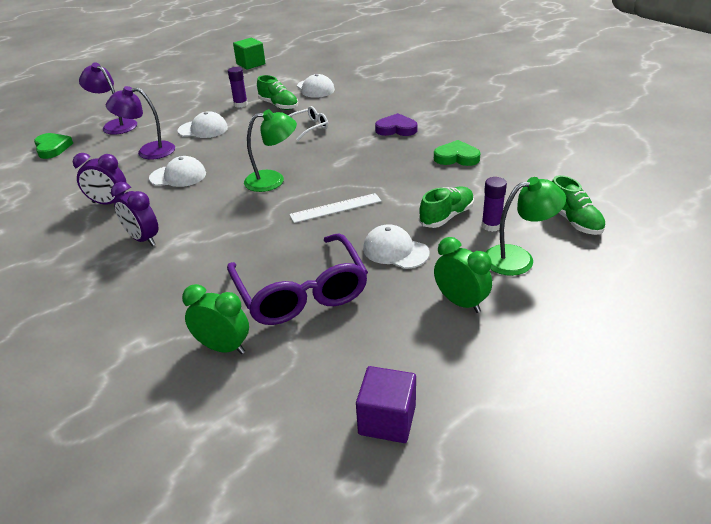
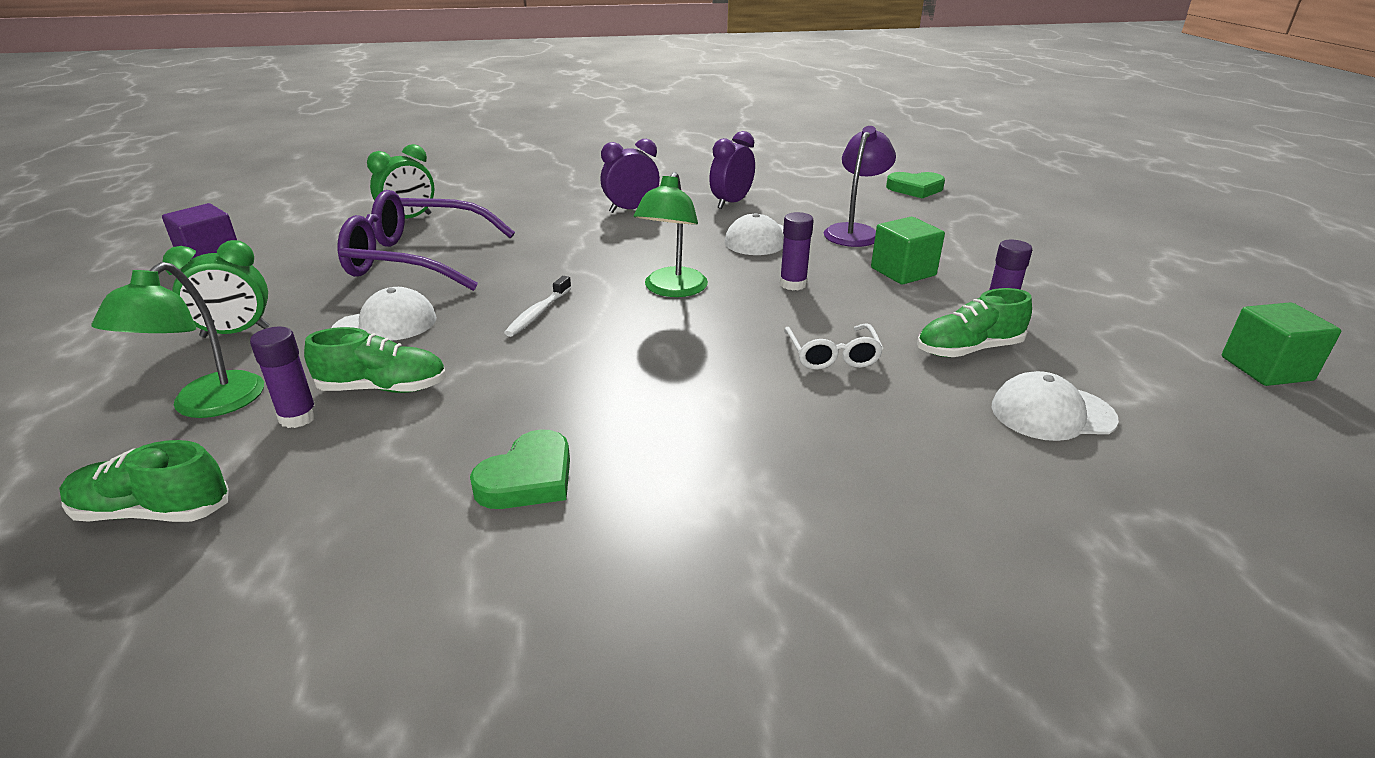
camera: 115 degrees right, 5 degrees down
purple lamp [79,63,137,135] -> none
white cap [177,111,228,138] -> green cube [871,217,945,285]
white ruler [289,193,381,223] -> white toothbrush [504,276,572,337]
purple heart [375,113,417,136] -> none
green shoe [419,187,474,228] -> green shoe turned 75 degrees counterclockwise [304,327,446,393]
none -> purple glue stick [780,212,814,291]

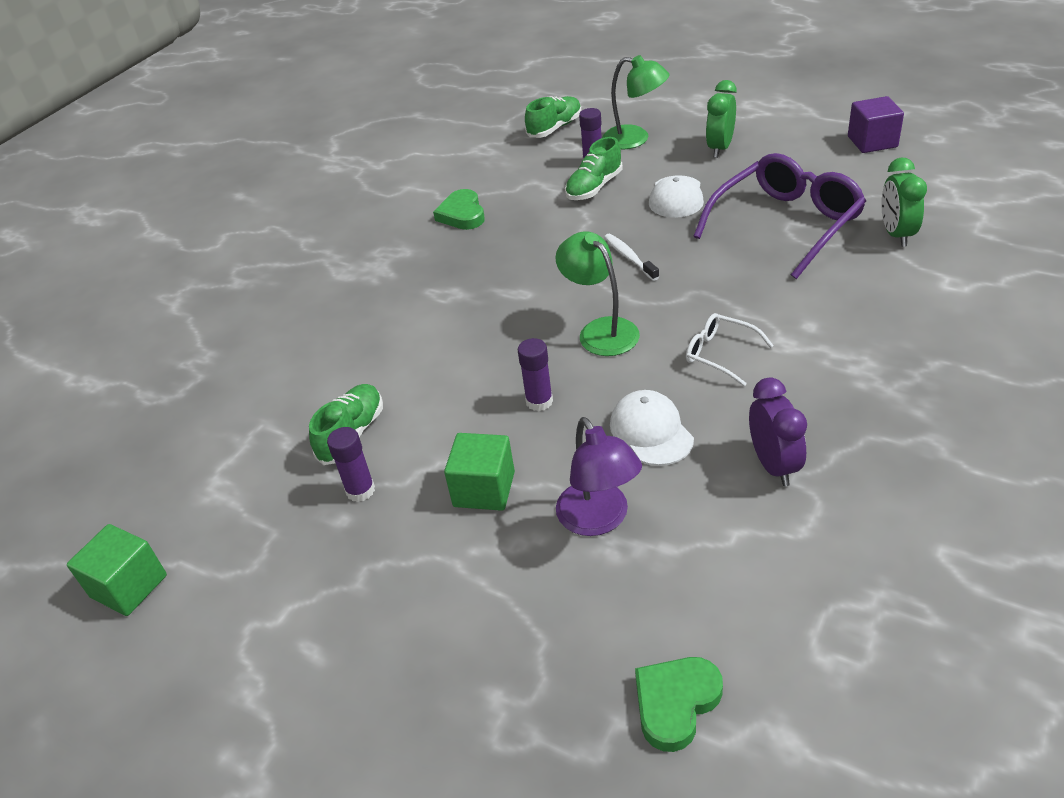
camera: 135 degrees right, 10 degrees up
green lamp [91,262,264,418] -> green lamp turned 150 degrees clockwise [602,55,670,149]
purple clock [600,139,660,213] -> none
white glasses [784,323,883,370] -> white glasses moved to [686,313,774,386]
white cap [992,371,1119,441] -> none

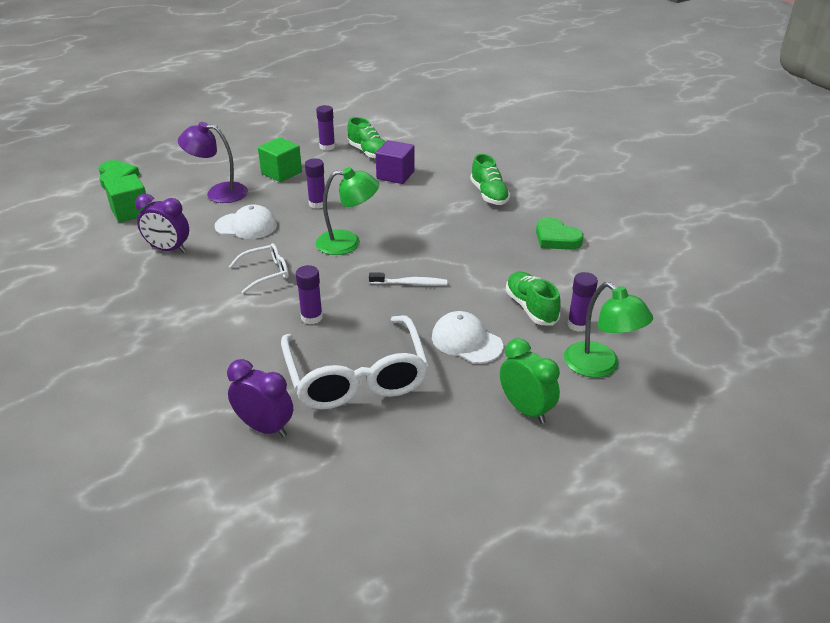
camera: 115 degrees right, 5 degrees down
green cube [67,524,167,616] -> green cube moved to [104,174,148,223]
green heart [433,189,485,230] -> green heart turned 150 degrees counterclockwise [536,217,584,250]
green shoe [525,96,581,138] -> green shoe moved to [470,154,510,205]
green lamp [602,55,670,149] -> green lamp turned 90 degrees counterclockwise [564,282,653,378]
purple glasses [693,153,866,279] -> white glasses [281,315,429,409]
purple cube [848,96,904,153] -> purple cube moved to [376,140,415,184]
green clock [881,158,927,247] -> purple clock [227,359,293,437]
none -> purple glue stick [296,265,323,324]

